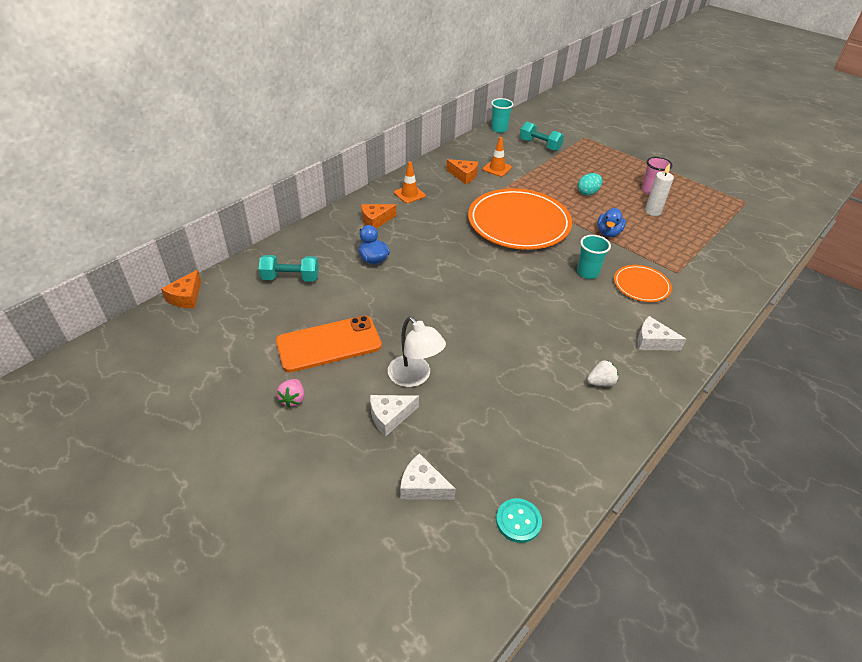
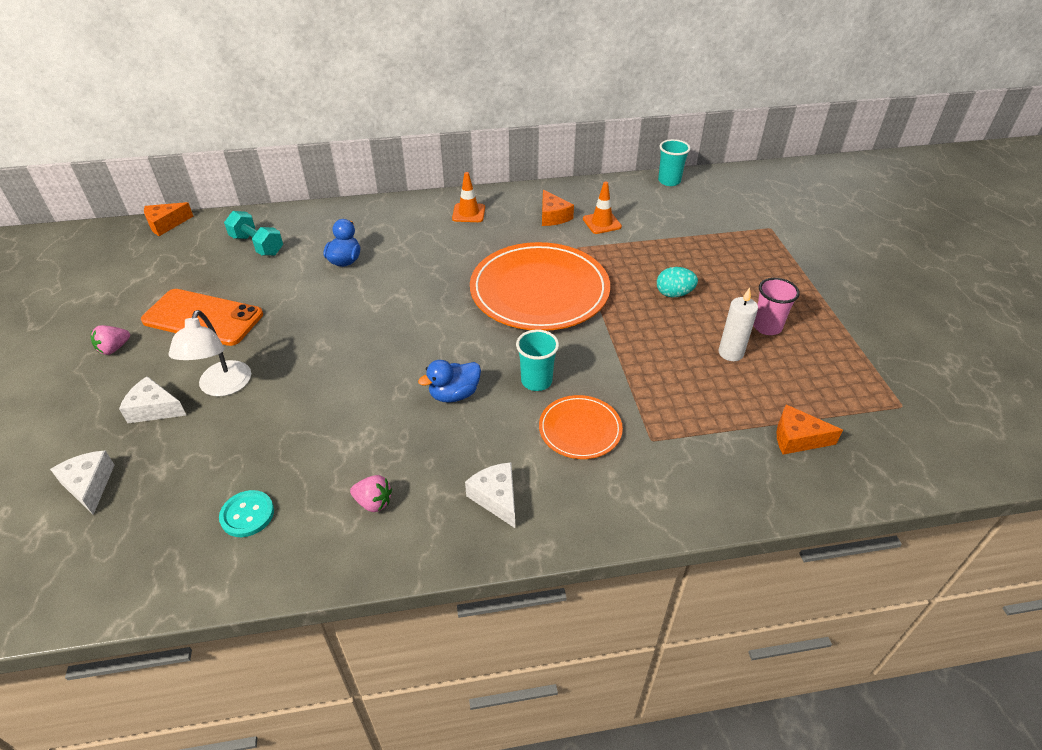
camera: 40 degrees right, 0 degrees up
orange cheese [361,204,396,229] -> orange cheese moved to [776,404,843,455]
turquoise button [496,498,542,543] -> turquoise button moved to [219,490,274,537]
turquoise dumbbell [520,122,564,151] -> none
white strawberry [587,360,618,386] -> pink strawberry [350,475,392,512]
blue duck [598,208,626,237] -> blue duck moved to [418,360,481,403]

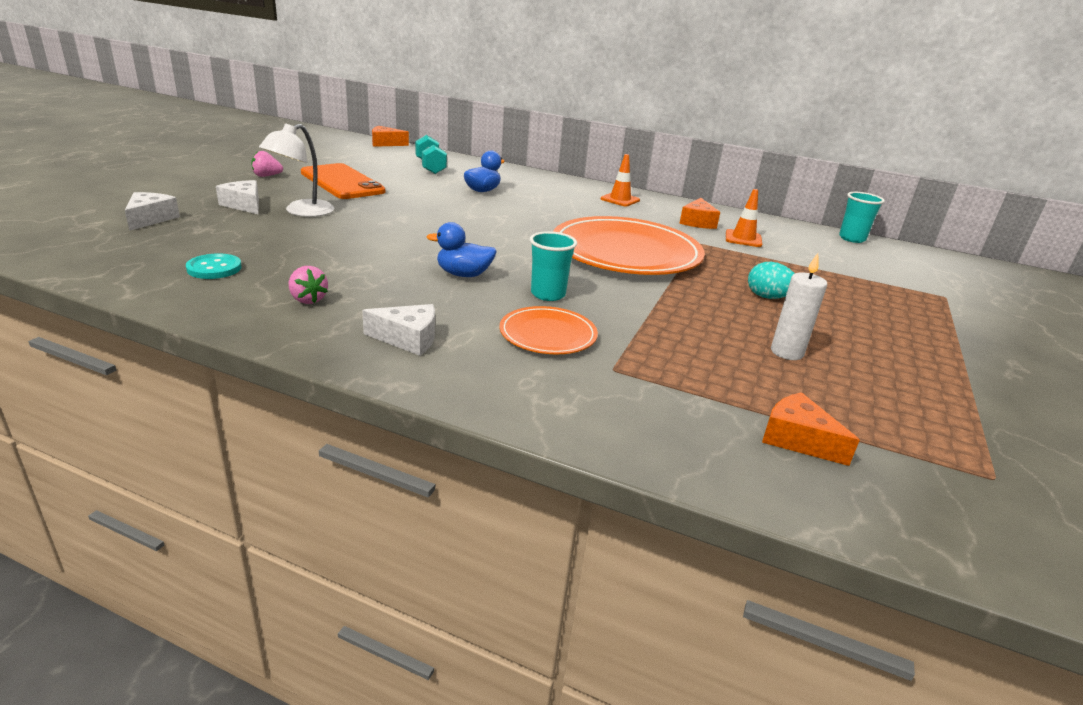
camera: 30 degrees right, 15 degrees down
white cheese [465,462,515,528] -> white cheese turned 90 degrees clockwise [362,304,435,356]
pink cup [753,278,800,335] -> none

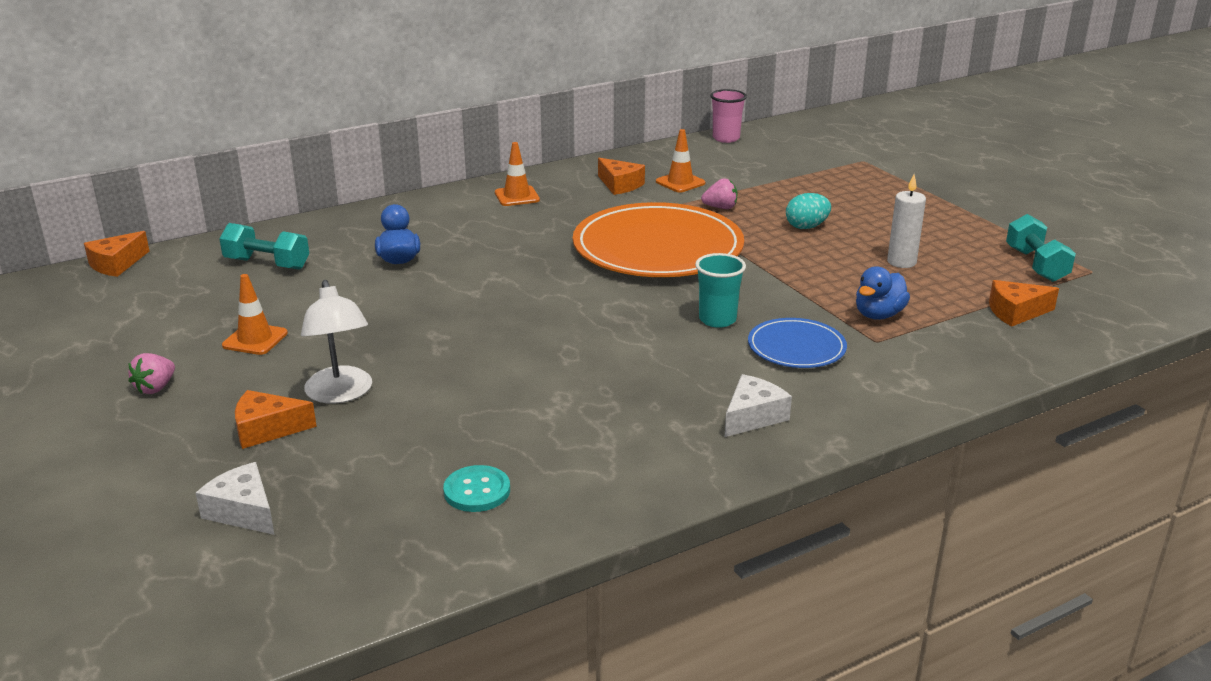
camera: 50 degrees left, 0 degrees up
white cheese [216,180,259,215] -> orange cheese [235,390,317,449]
pink strawberry [289,266,328,304] -> pink strawberry moved to [701,178,738,209]
orange phone [301,163,385,199] -> orange traffic cone [222,274,288,355]
blue duck [426,222,497,277] -> blue duck moved to [856,266,910,320]
orange plate [500,306,598,354] -> blue plate [748,318,847,368]
turquoise cup [839,192,885,243] -> pink cup [710,89,747,143]
none -> turquoise dumbbell [1006,214,1076,282]

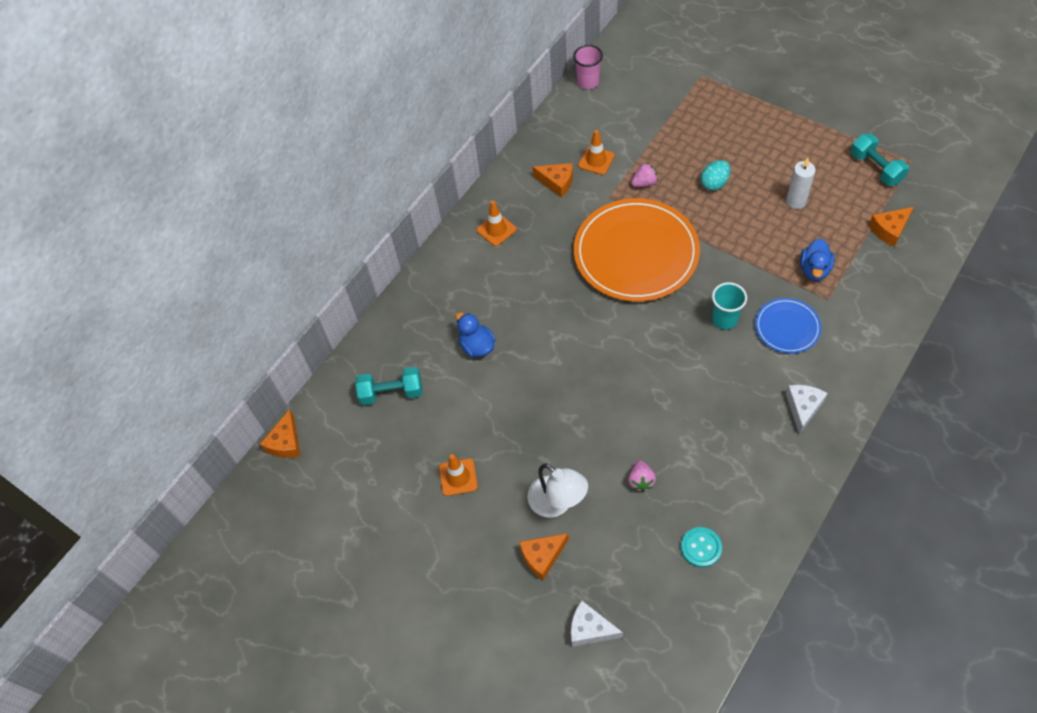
camera: 20 degrees left, 30 degrees up
pink strawberry [128,353,175,394] -> pink strawberry moved to [628,460,656,492]

